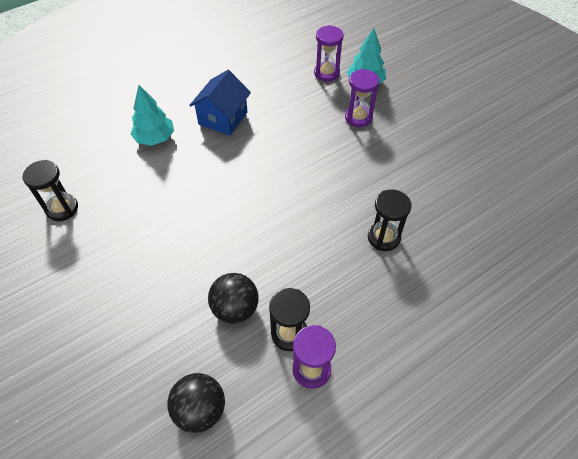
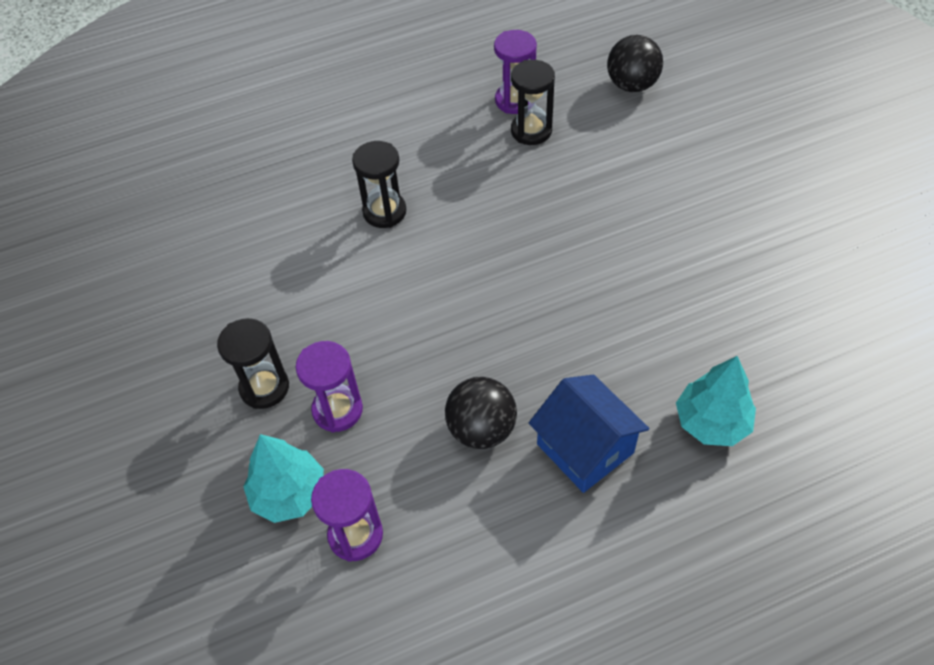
camera: 165 degrees left, 0 degrees up
black hourglass [22,160,78,221] -> black hourglass moved to [217,318,289,409]
blue house [189,70,251,136] -> blue house turned 75 degrees counterclockwise [529,375,649,493]
black ball [208,273,259,324] -> black ball moved to [445,377,517,449]

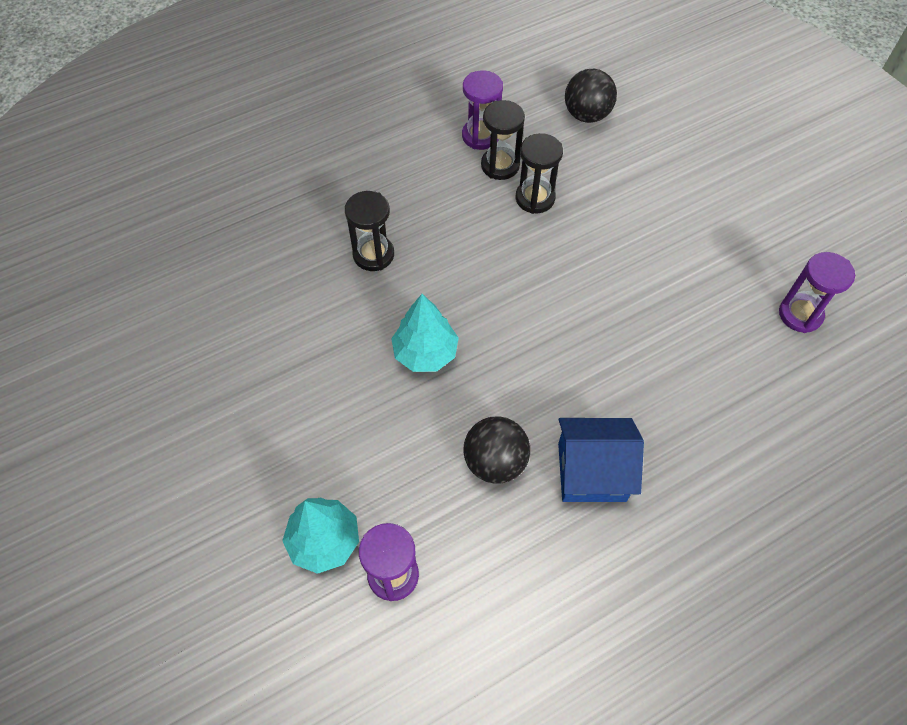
camera: 10 degrees left, 5 degrees up
black hourglass [217,318,289,409] -> black hourglass moved to [516,133,563,214]
purple hourglass [296,341,363,433] -> purple hourglass moved to [779,252,855,333]
blue house [529,375,649,493] -> blue house turned 45 degrees counterclockwise [558,418,644,502]
turquoise tree [676,356,756,446] -> turquoise tree moved to [391,294,459,372]

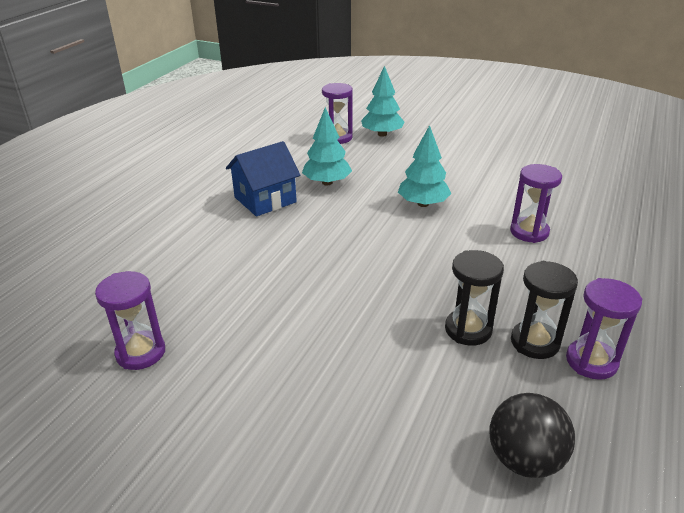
camera: 145 degrees right, 25 degrees down
black hourglass [345,191,394,271] -> purple hourglass [510,164,562,243]
black ball [463,416,530,484] -> turquoise tree [302,107,352,185]

